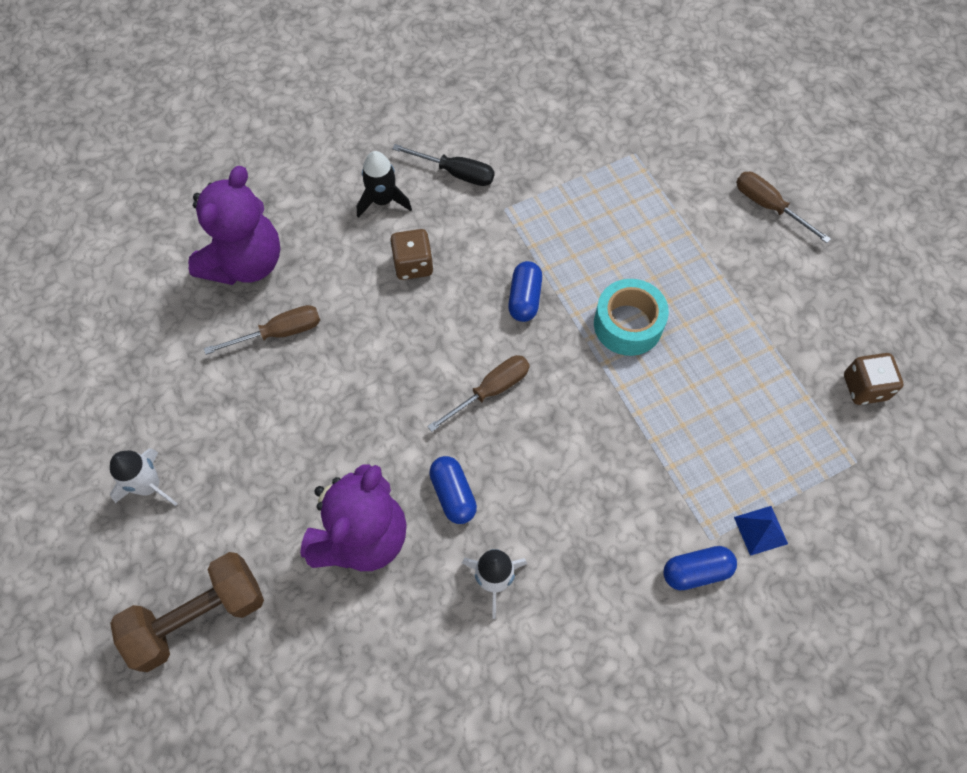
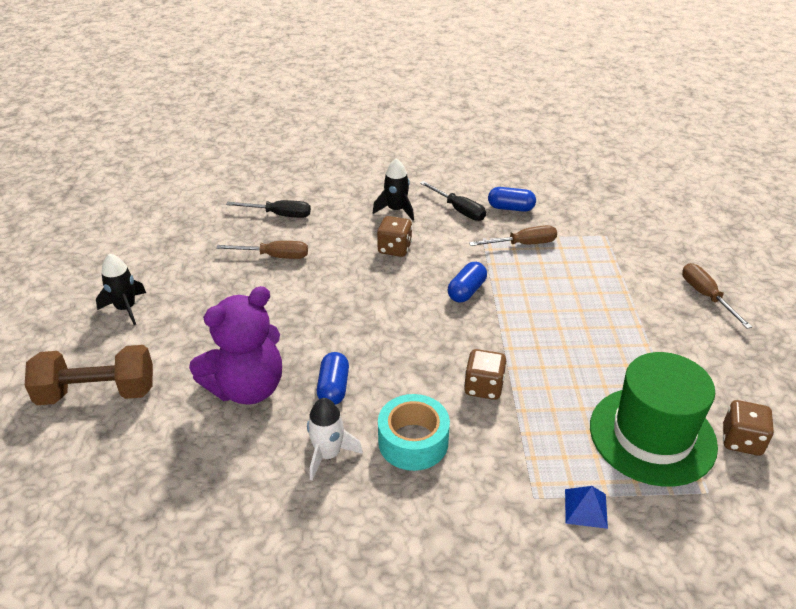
camera: 25 degrees right, 25 degrees down
white rocket [110,448,178,506] -> black rocket [96,253,146,325]
purple teddy bear [188,166,281,285] -> black screwdriver [226,200,311,218]
brown screwdriver [427,355,530,432] -> brown screwdriver moved to [469,225,557,246]
turquoise tape [594,279,669,356] -> turquoise tape moved to [378,394,450,471]
blue capsule [663,546,737,590] -> blue capsule moved to [488,187,536,212]
none -> brown dice [464,349,506,400]
none -> green hat [590,352,718,487]

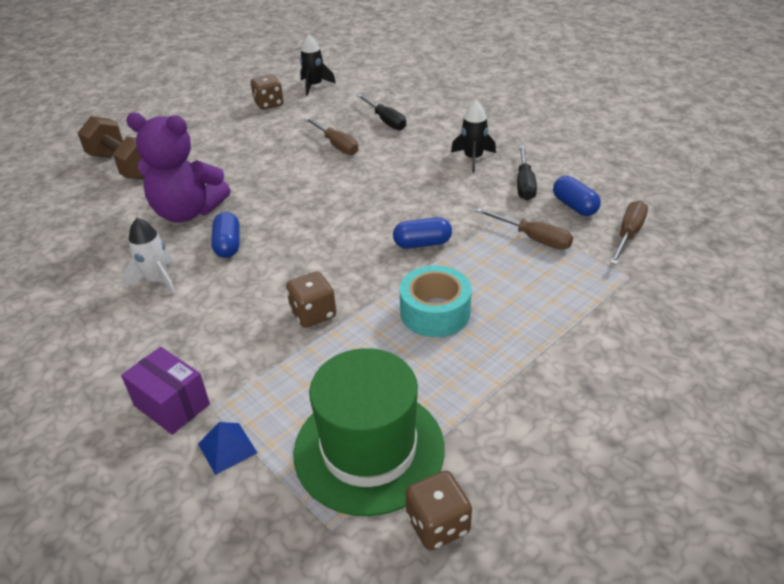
camera: 50 degrees right, 0 degrees up
black rocket [96,253,146,325] -> black rocket moved to [300,34,336,96]
blue capsule [317,352,349,405] -> blue capsule turned 60 degrees counterclockwise [211,212,240,258]
brown dice [377,216,412,257] -> brown dice moved to [251,74,284,110]
turquoise tape [378,394,450,471] -> turquoise tape moved to [399,265,472,337]
brown screwdriver [682,263,752,329] -> brown screwdriver moved to [610,200,648,265]
none -> purple box [121,347,210,435]

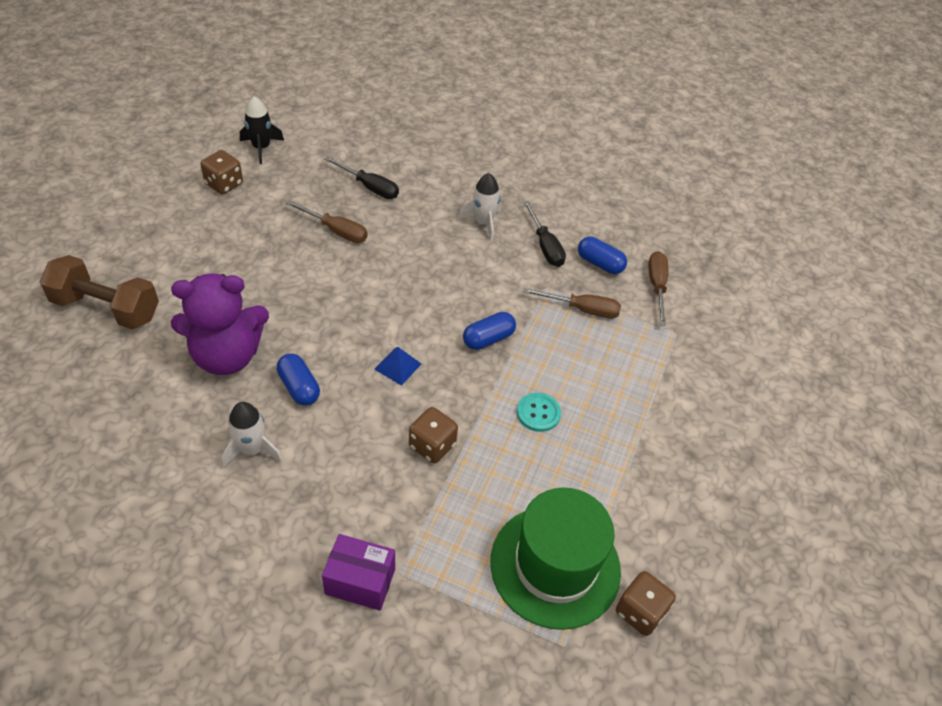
camera: 30 degrees left, 10 degrees up
blue pyramid [198,422,257,475] -> blue pyramid moved to [374,347,421,386]
turquoise tape [399,265,472,337] -> turquoise button [517,393,561,432]
black rocket [451,101,496,173] -> white rocket [458,173,501,241]

